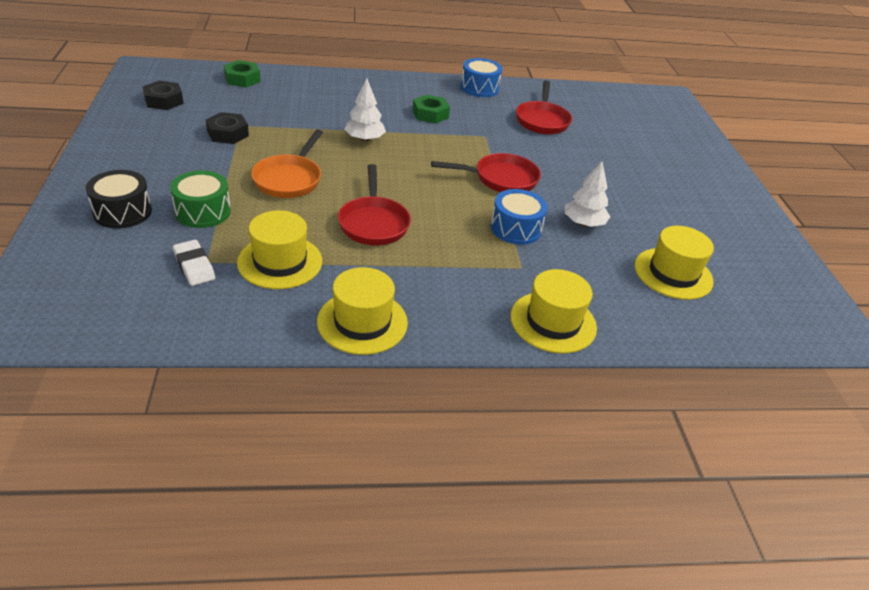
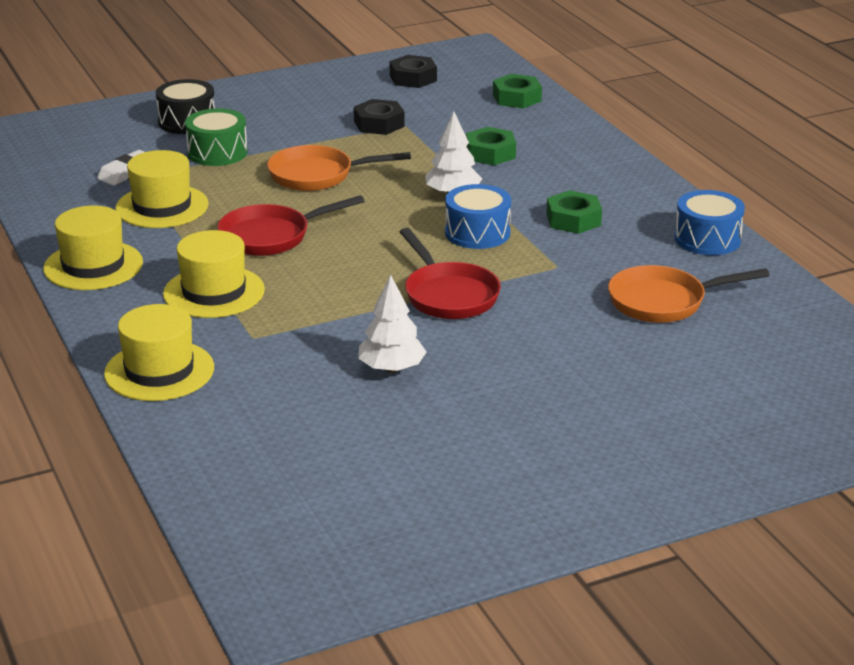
camera: 75 degrees right, 10 degrees down
blue drum [491,189,547,245] -> blue drum moved to [445,184,511,249]
red pan [516,80,572,134] -> orange pan [608,265,770,323]
yellow hat [635,226,714,300] -> yellow hat moved to [163,230,265,318]
none -> green nut [466,127,516,165]

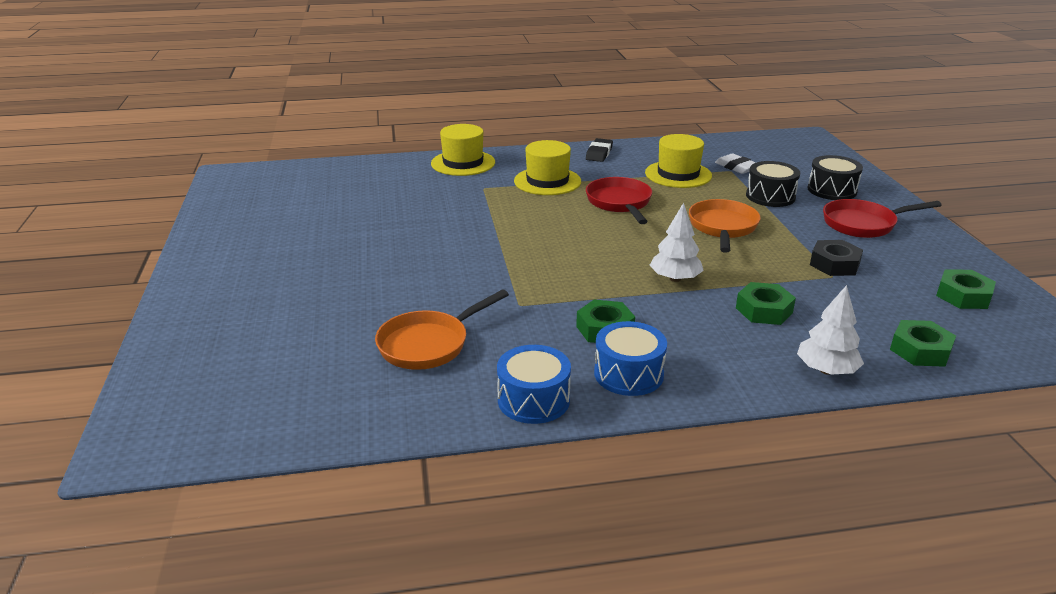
camera: 105 degrees right, 0 degrees up
yellow hat [43,206,143,290] -> black eraser [586,138,613,162]
green drum [185,108,247,166] -> black drum [746,161,800,207]
white tree [358,275,426,373] -> white tree moved to [797,285,864,375]
black nut [390,55,437,88] -> green nut [936,269,996,309]
red pan [400,228,501,319] -> red pan moved to [823,199,942,238]
blue drum [445,184,511,249] -> blue drum moved to [594,321,667,396]
orange pan [608,265,770,323] -> orange pan turned 135 degrees counterclockwise [375,289,509,370]

